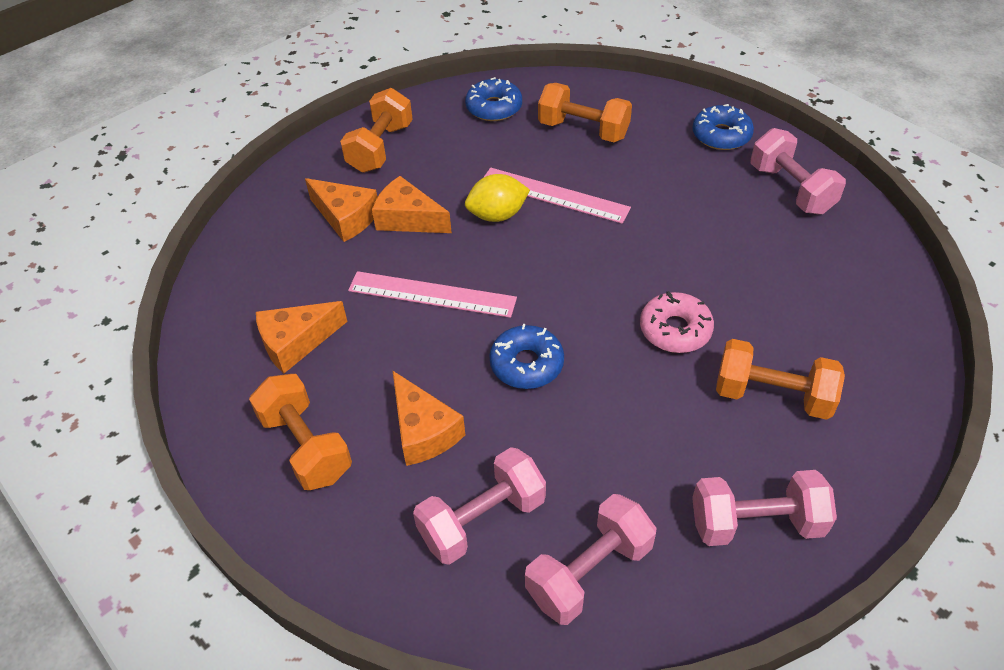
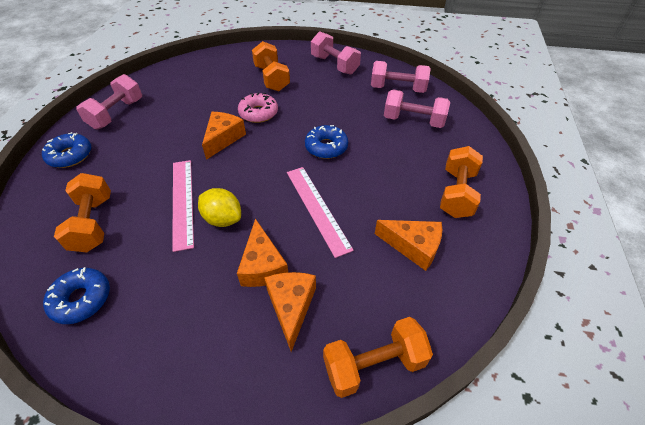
camera: 130 degrees left, 0 degrees up
orange dumbbell [340,88,413,173] -> orange dumbbell moved to [323,317,433,398]
orange cheese [393,371,465,466] -> orange cheese moved to [202,112,246,160]

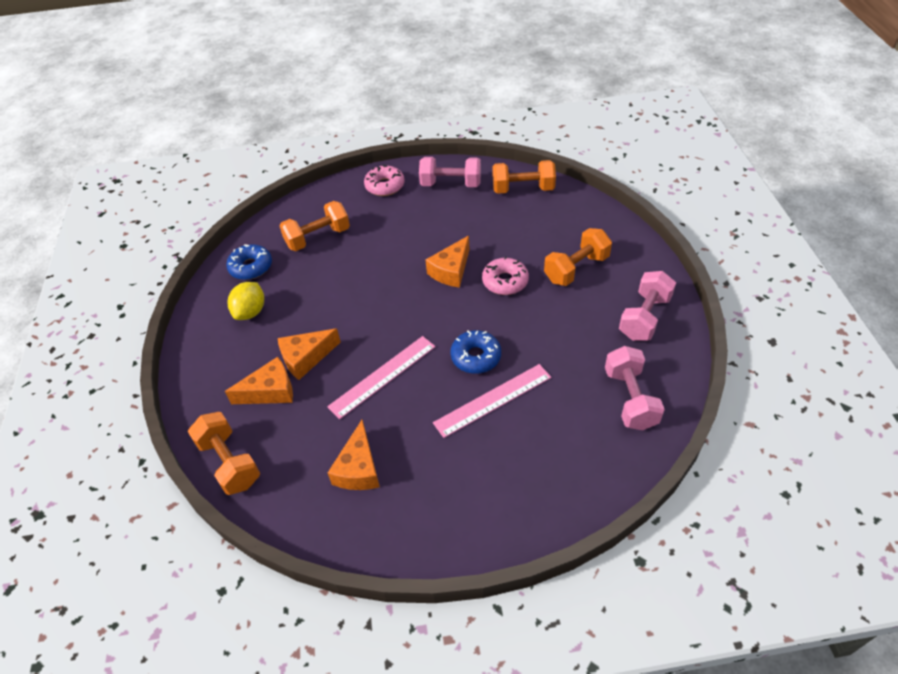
camera: 75 degrees right, 0 degrees up
blue donut [42,132,91,168] -> pink donut [364,165,404,196]
pink ruler [172,160,194,252] -> pink ruler moved to [433,364,551,438]
yellow lemon [198,188,241,227] -> yellow lemon moved to [228,282,264,320]
orange cheese [202,112,246,160] -> orange cheese turned 120 degrees clockwise [426,236,469,288]
pink dumbbell [384,89,450,128] -> none
orange dumbbell [440,146,483,218] -> orange dumbbell moved to [493,160,556,194]

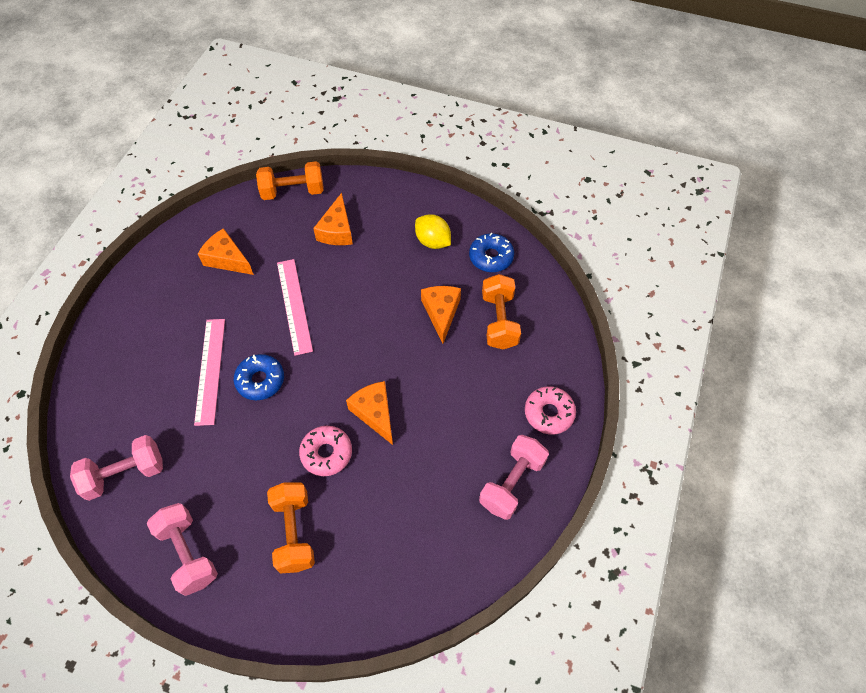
camera: 115 degrees right, 10 degrees up
orange cheese [278,329,341,380] -> orange cheese moved to [421,286,461,343]
orange dumbbell [493,160,556,194] -> none
pink dumbbell [605,346,665,430] -> pink dumbbell turned 45 degrees counterclockwise [70,435,163,501]

